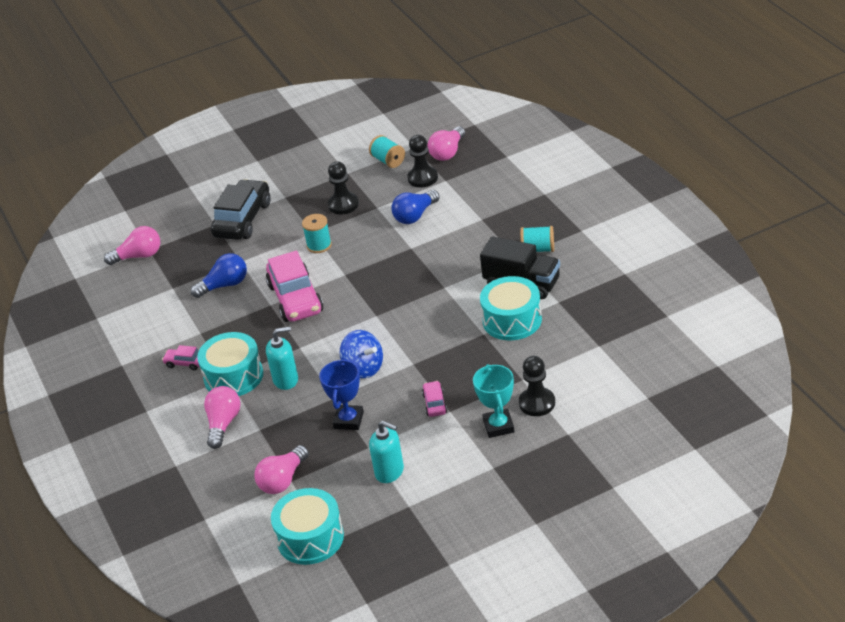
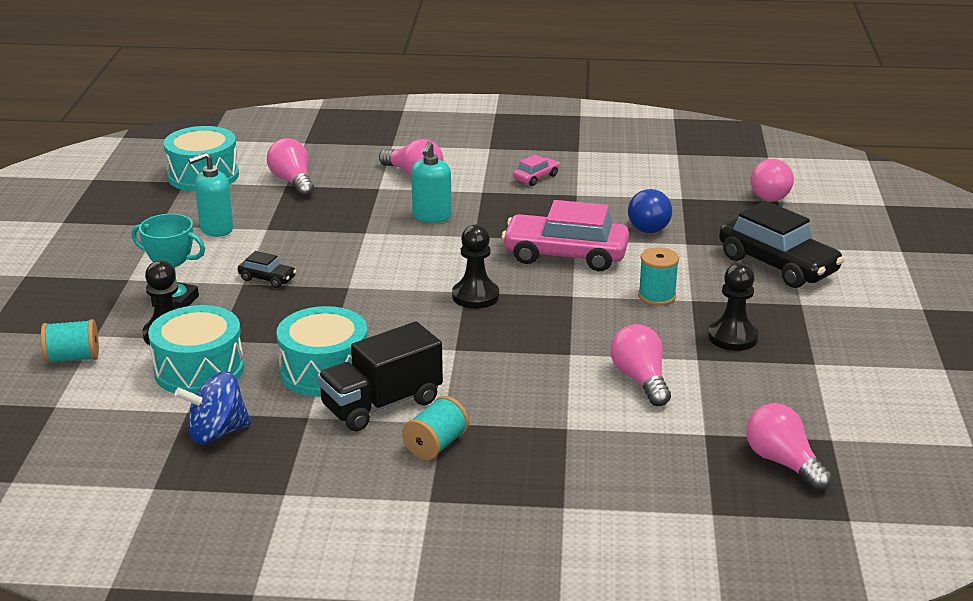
camera: 115 degrees right, 10 degrees down
turquoise drum [197,332,263,396] -> turquoise drum moved to [148,305,244,394]
blue trophy [319,359,364,430] -> none
blue spinning top [340,330,383,378] -> blue spinning top moved to [175,371,251,444]
turquoise spool [369,135,405,168] -> turquoise spool moved to [41,319,99,364]
blue light bulb [391,190,440,224] -> pink light bulb [610,324,671,406]
black pawn [407,135,438,188] -> black pawn moved to [452,225,499,309]
pink car [422,381,447,417] -> black car [238,251,296,288]

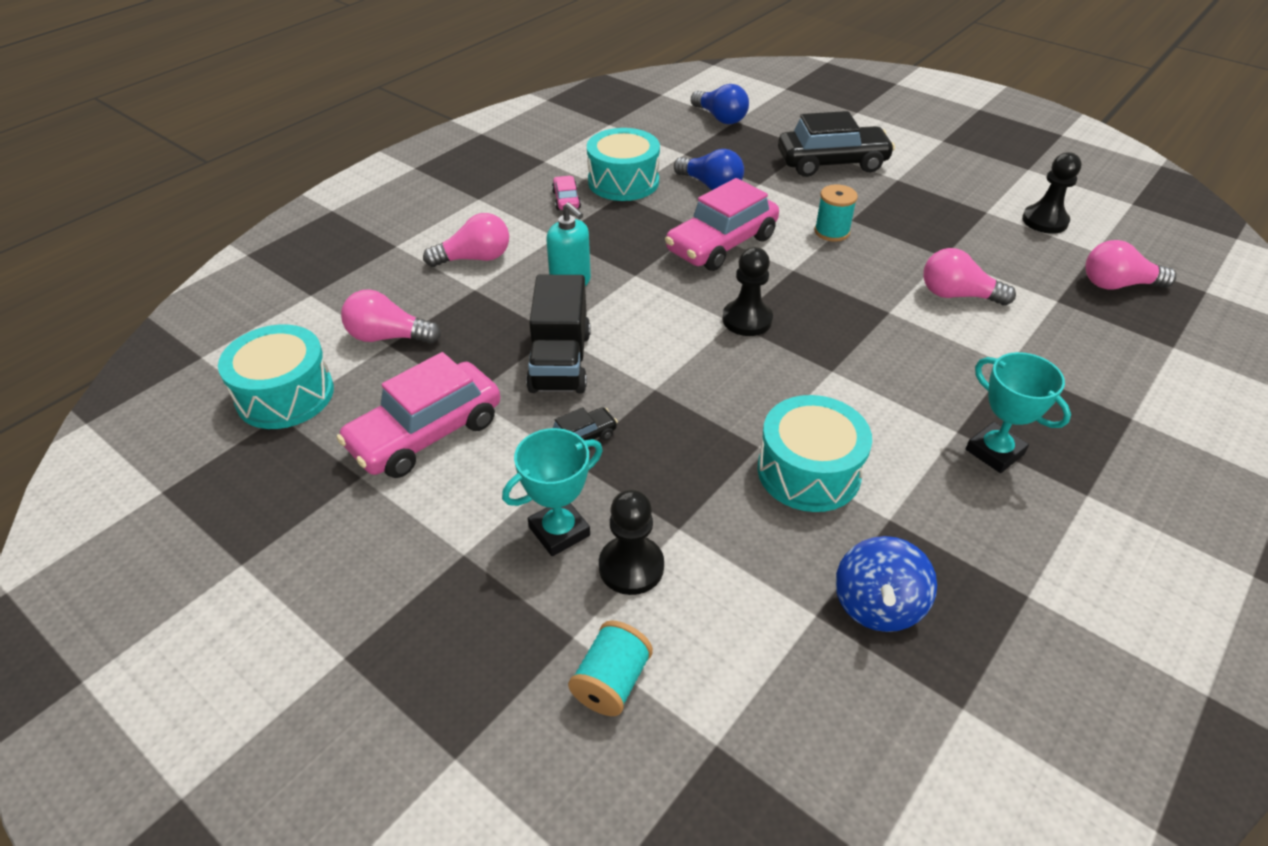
camera: 55 degrees left, 15 degrees up
turquoise drum [148,305,244,394] -> turquoise drum moved to [587,128,660,201]
turquoise soap dispenser [188,152,233,237] -> pink car [337,352,500,478]
black truck [317,322,443,431] -> black truck moved to [526,275,591,393]
turquoise spool [402,396,469,460] -> turquoise trophy [966,352,1071,473]
black pawn [708,263,759,351] -> black pawn moved to [1022,152,1082,234]
pink light bulb [751,159,794,201] -> blue light bulb [691,84,749,124]

